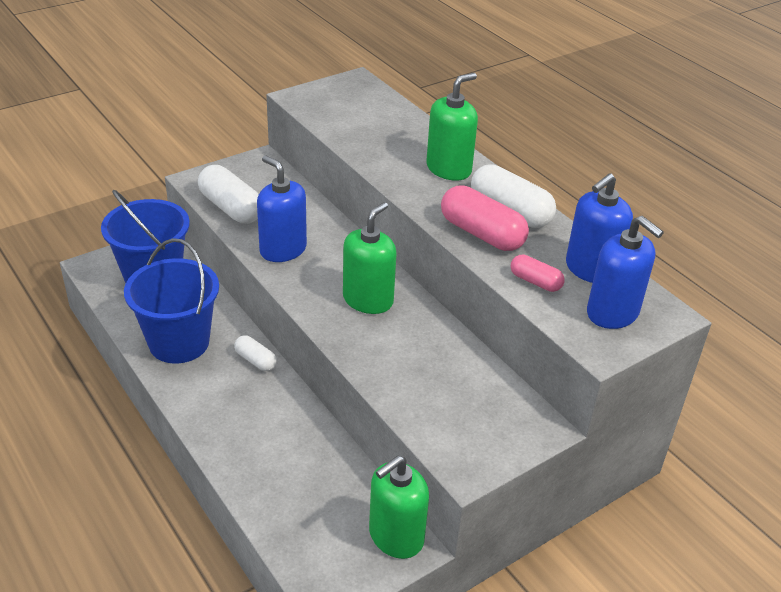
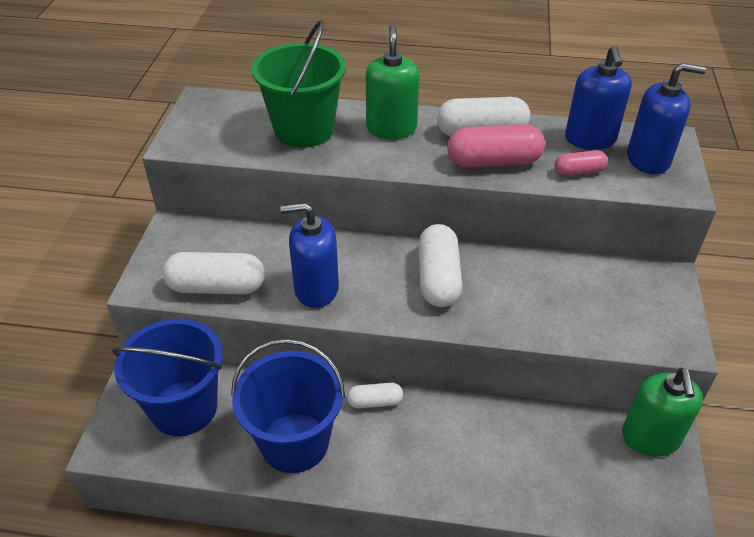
camera: 45 degrees left, 5 degrees up
green soap dispenser [343,202,397,314] -> white capsule [418,224,462,307]
none -> green bucket [251,20,346,148]

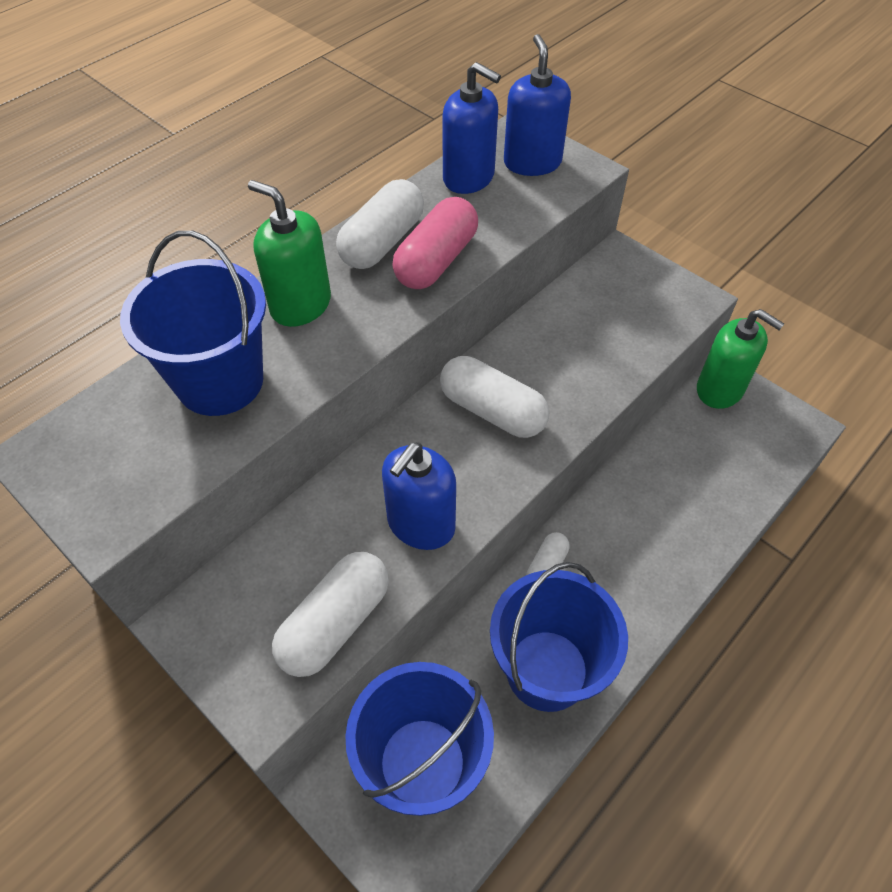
camera: 55 degrees left, 10 degrees up
green bucket [251,20,346,148] -> blue bucket [120,231,266,416]
pink capsule [554,150,608,176] -> none
blue soap dispenser [627,63,706,174] -> blue soap dispenser turned 45 degrees counterclockwise [504,34,571,176]

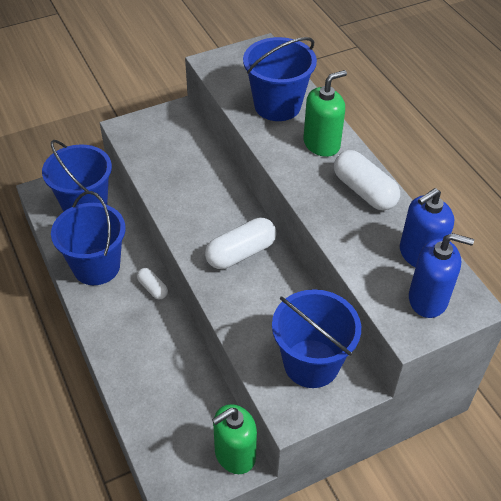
camera: 110 degrees right, 5 degrees down
white capsule [272,552,389,677] -> none
blue soap dispenser [382,442,456,550] -> none
pink capsule [392,197,478,289] -> none
none -> blue bucket [272,289,361,388]

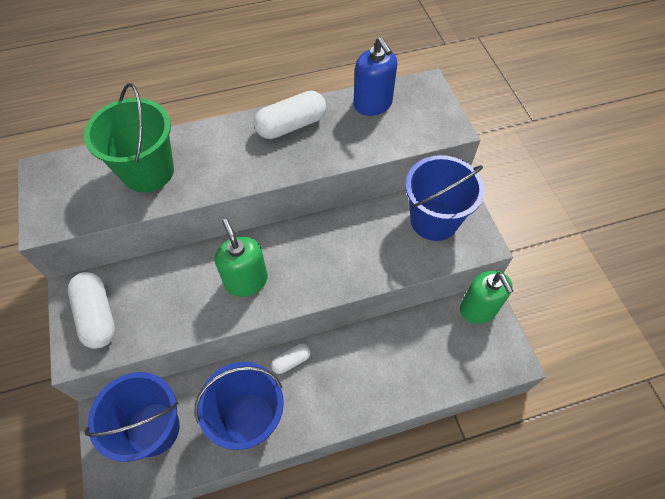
camera: 80 degrees left, 10 degrees up
white capsule [205,218,277,269] -> white capsule moved to [68,272,115,349]
blue bucket [243,37,317,121] -> green bucket [84,83,174,193]
green soap dispenser [303,70,347,157] -> green soap dispenser moved to [215,219,268,297]
blue soap dispenser [409,233,474,318] -> none

